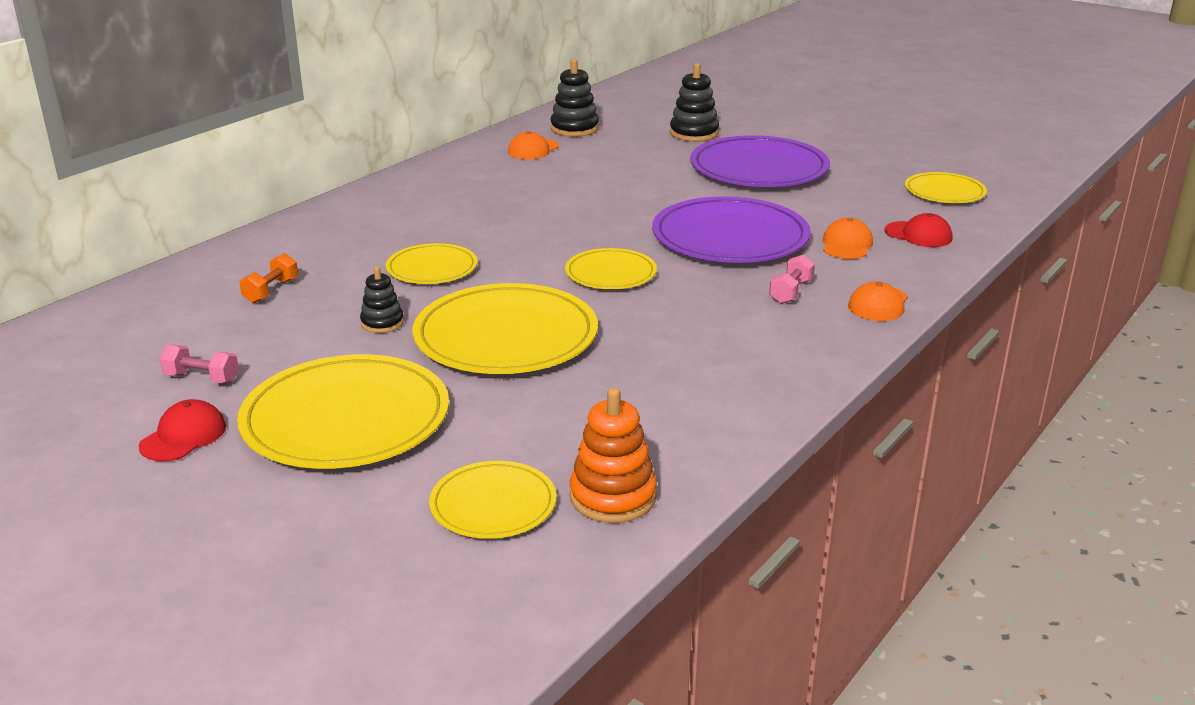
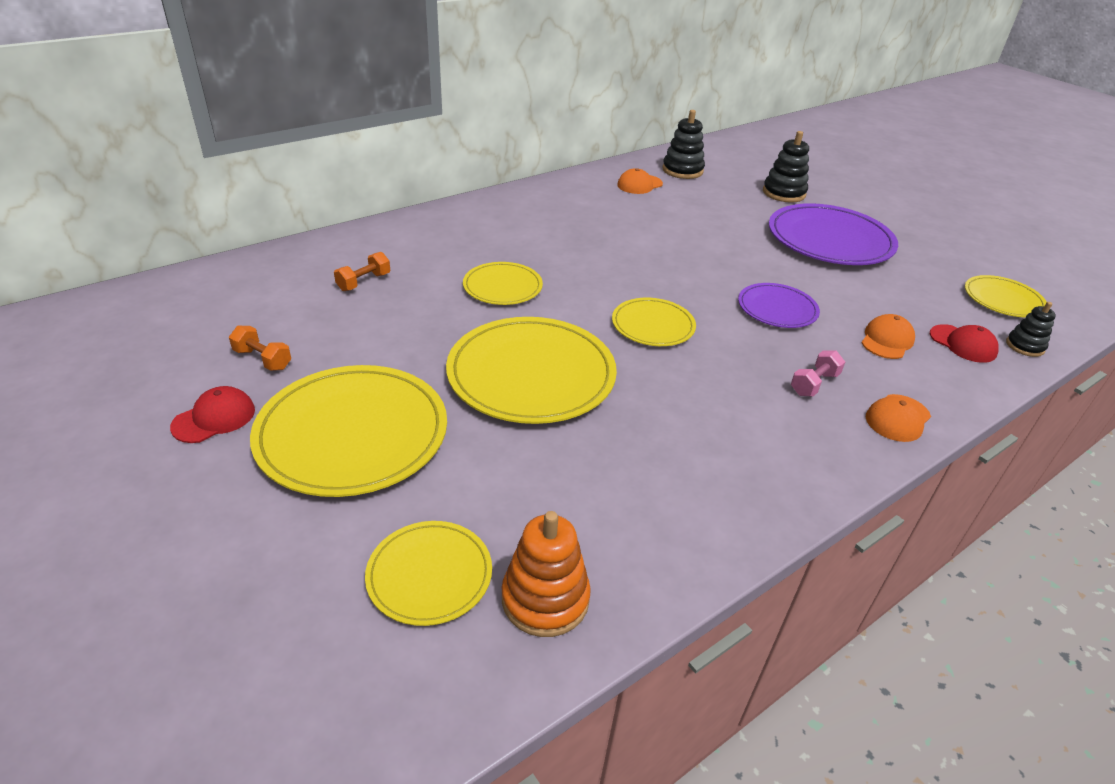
camera: 15 degrees right, 10 degrees up
pink dumbbell [160,345,239,383] -> orange dumbbell [229,326,291,371]
black stacking toy [360,266,404,333] -> black stacking toy moved to [1006,302,1056,357]
purple plate [652,196,811,263] -> purple plate [738,283,820,328], size x0.55

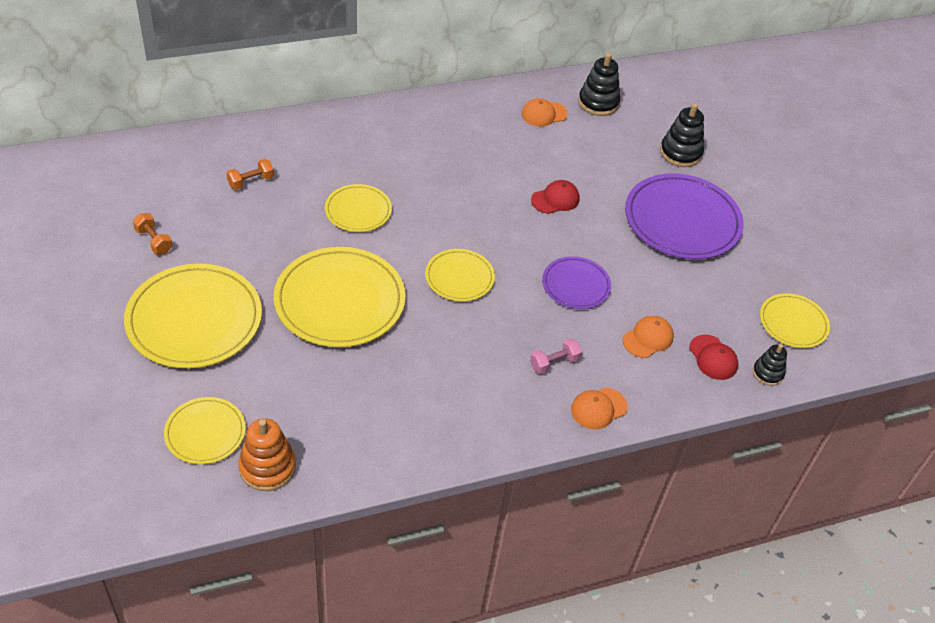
camera: 15 degrees right, 10 degrees up
red cap [170,386,255,443] -> red cap moved to [531,180,580,214]

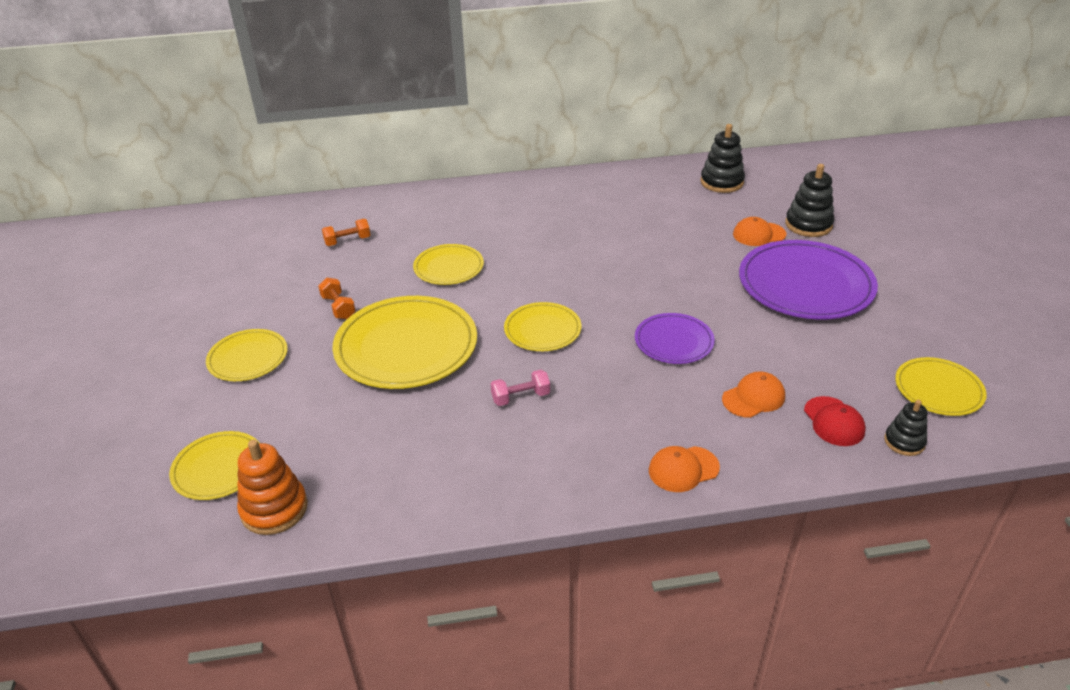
camera: 15 degrees right, 10 degrees down
yellow plate [124,264,262,368] -> yellow plate [206,329,288,381], size x0.55
orange dumbbell [133,213,173,254] -> orange dumbbell moved to [318,278,355,319]
orange cap [521,98,568,127] -> orange cap moved to [733,217,786,246]
pink dumbbell [530,338,582,374] -> pink dumbbell moved to [490,370,550,406]
red cap [531,180,580,214] -> none

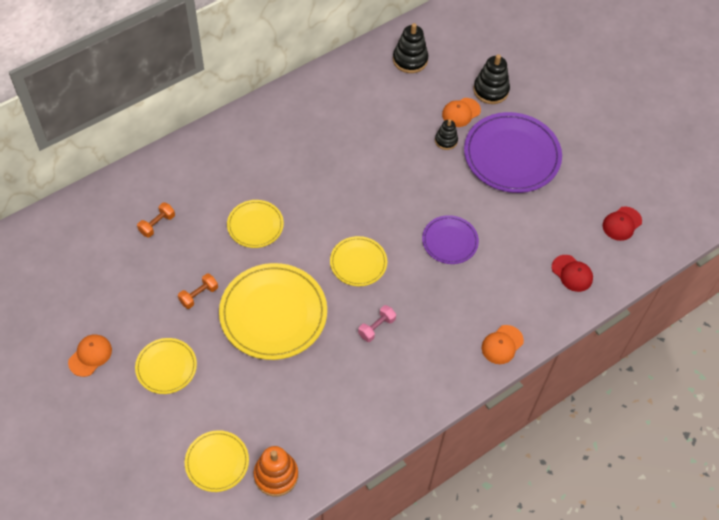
camera: 30 degrees left, 20 degrees up
orange dumbbell [318,278,355,319] -> orange dumbbell turned 75 degrees counterclockwise [178,273,218,309]
orange cap [722,371,785,418] -> orange cap moved to [68,334,112,377]
black stacking toy [884,400,928,456] -> black stacking toy moved to [435,119,458,150]
yellow plate [895,357,987,416] -> red cap [603,207,642,241]

